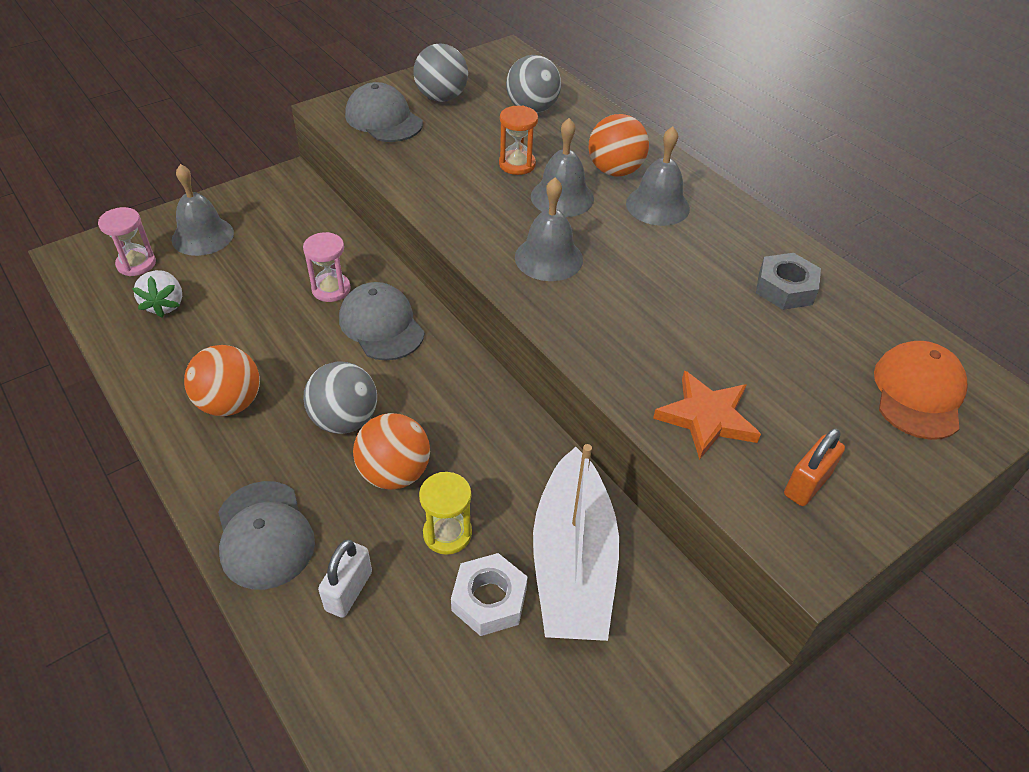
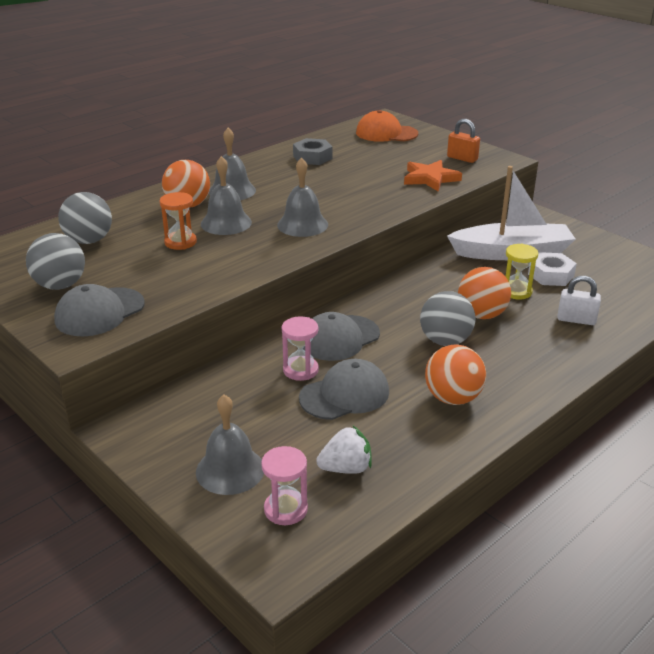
camera: 95 degrees left, 15 degrees down
grey cap [218,481,315,590] -> grey cap moved to [299,359,389,420]

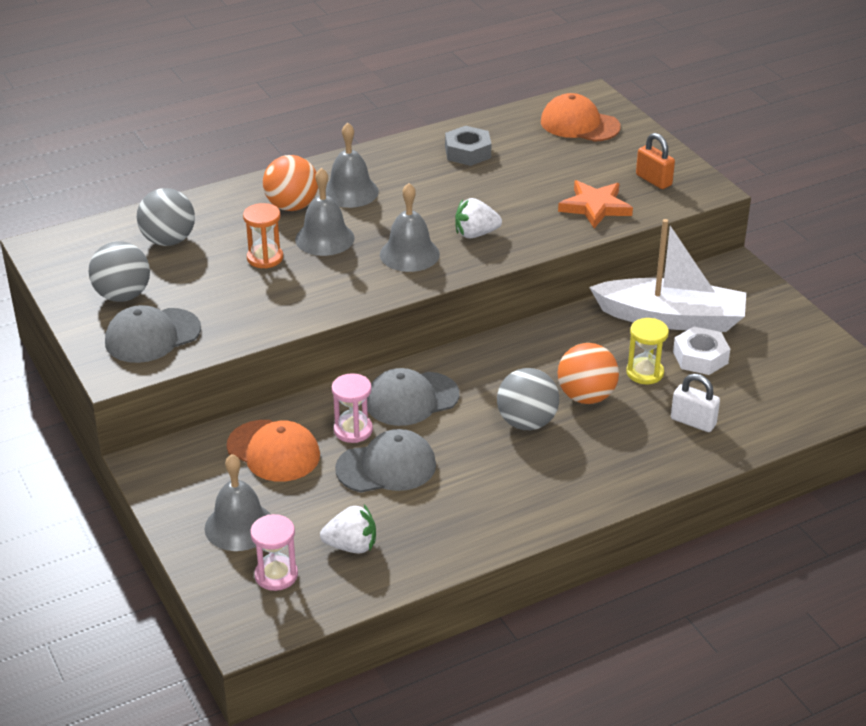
camera: 15 degrees right, 5 degrees up
orange ball [425,345,486,405] -> none
none -> orange cap [227,420,320,482]
none -> white strawberry [455,198,502,238]

